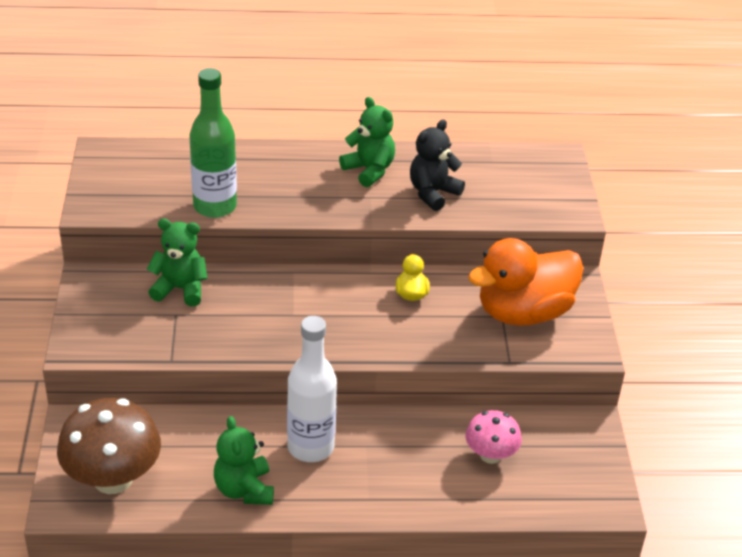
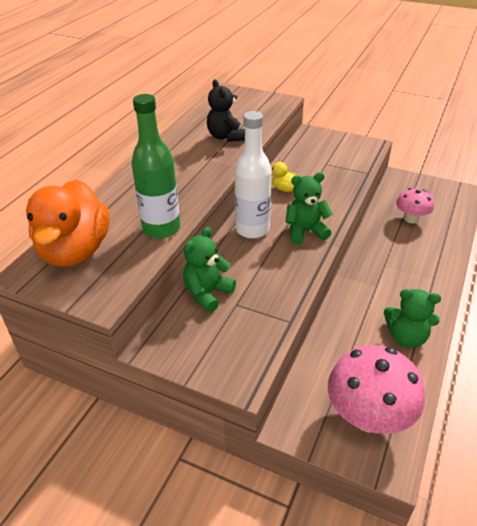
camera: 60 degrees left, 0 degrees up
brown mushroom [57,398,161,494] -> pink mushroom [328,345,425,434]
white bottle [287,316,337,462] -> white bottle moved to [235,111,272,239]
green teddy bear [339,97,395,187] -> green teddy bear moved to [285,172,333,244]
orange duck [468,238,583,326] -> orange duck moved to [26,179,110,267]

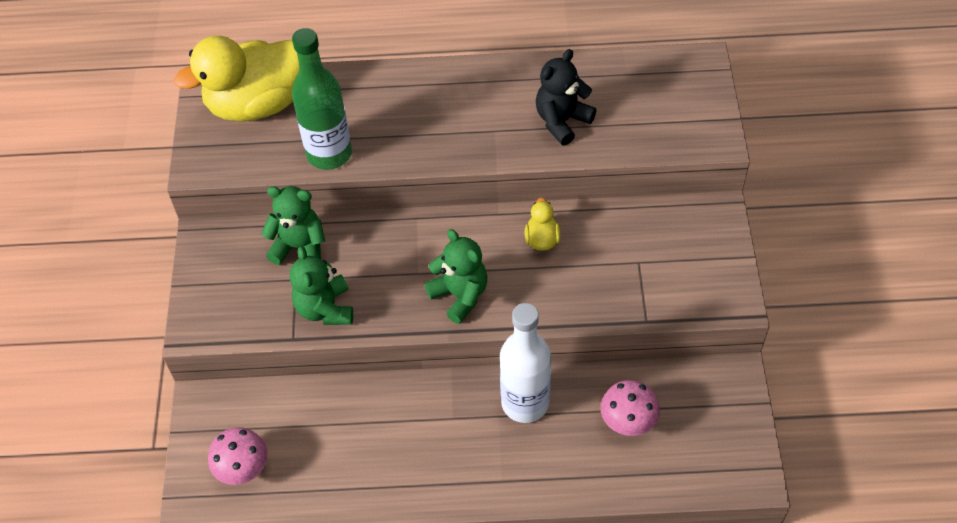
camera: 65 degrees right, 15 degrees up
orange duck [26,179,110,267] -> yellow duck [174,36,300,122]
white bottle [235,111,272,239] -> white bottle moved to [500,303,551,423]
pink mushroom [328,345,425,434] -> pink mushroom [208,427,268,485], size x0.58
green teddy bear [384,289,441,348] -> green teddy bear moved to [290,246,353,325]

